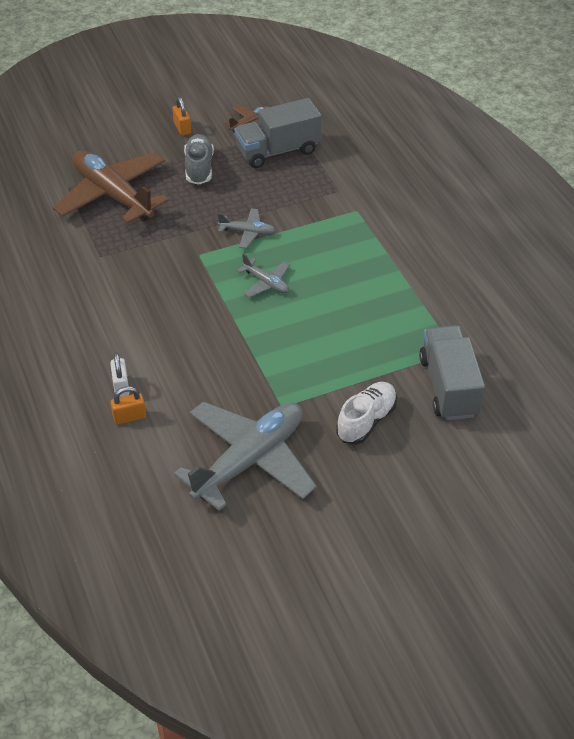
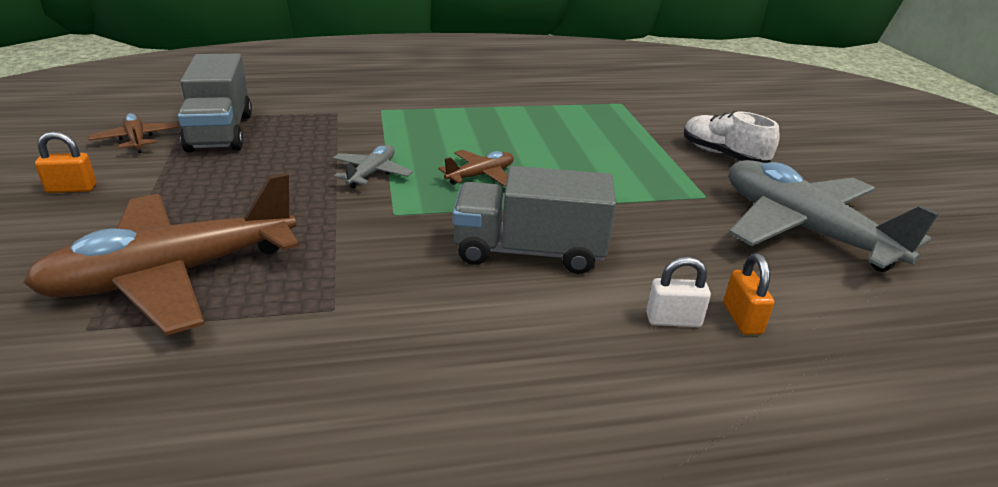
camera: 80 degrees left, 15 degrees down
grey shoe [184,134,214,185] -> none
grey plane [237,253,290,298] -> brown plane [439,150,514,186]
grey truck [419,325,485,420] -> grey truck moved to [453,166,616,274]

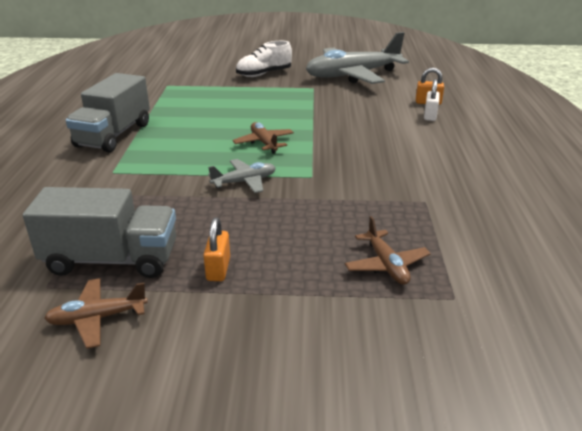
camera: 75 degrees left, 0 degrees up
brown plane [23,173,299,336] -> brown plane [345,216,431,285], size x0.45
orange padlock [35,131,96,193] -> orange padlock moved to [203,218,230,281]
grey plane [333,145,413,189] -> grey plane turned 120 degrees clockwise [208,159,276,193]
grey truck [453,166,616,274] -> grey truck moved to [66,73,150,153]

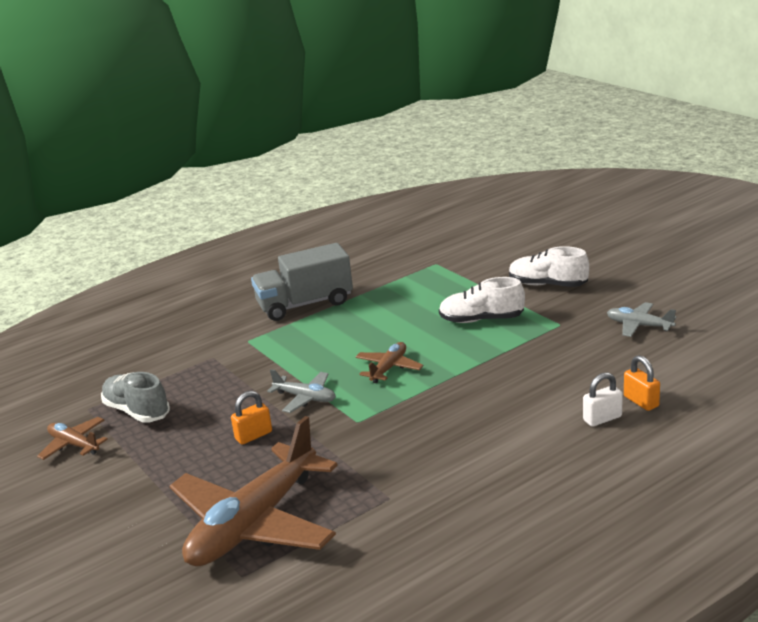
camera: 55 degrees right, 5 degrees down
grey truck [23,187,176,278] -> grey shoe [101,372,170,423]
orange padlock [203,218,230,281] -> orange padlock moved to [231,391,272,445]
grey plane [306,32,409,84] -> grey plane [607,302,676,337], size x0.45
brown plane [345,216,431,285] -> brown plane [170,416,338,567], size x2.22
none -> white shoe [439,277,525,323]

